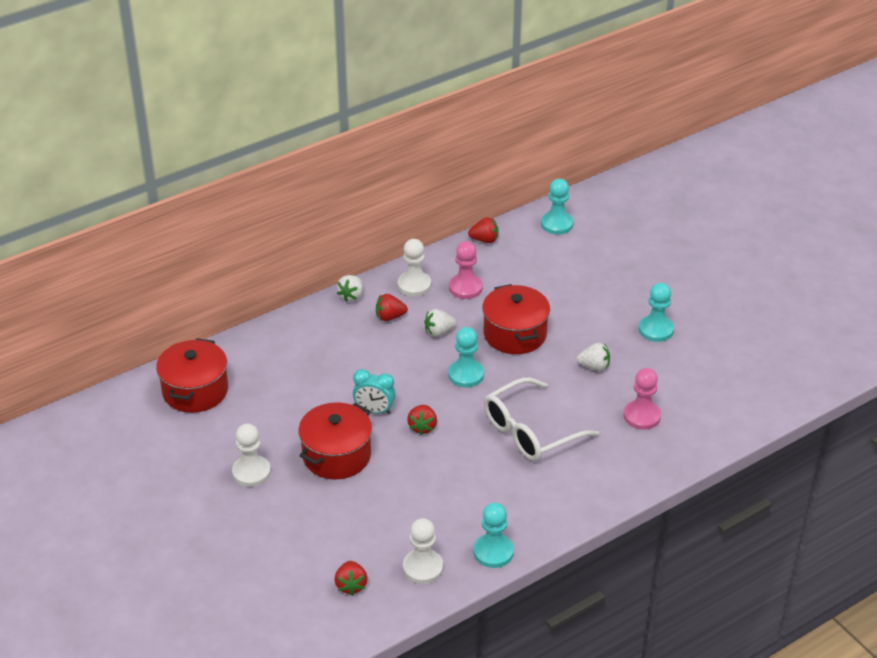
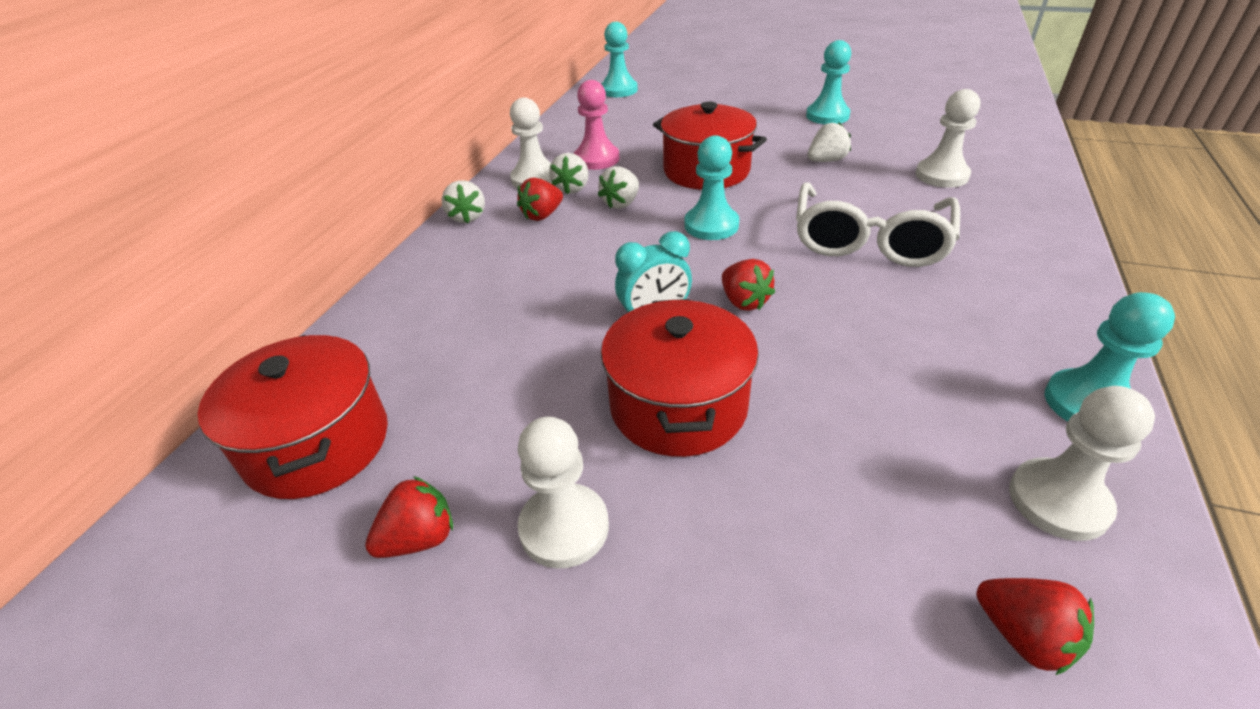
camera: 35 degrees left, 0 degrees up
red strawberry [468,217,499,243] -> red strawberry moved to [365,476,453,558]
pink pawn [624,368,661,430] -> white pawn [915,89,980,188]
none -> white strawberry [549,153,589,194]

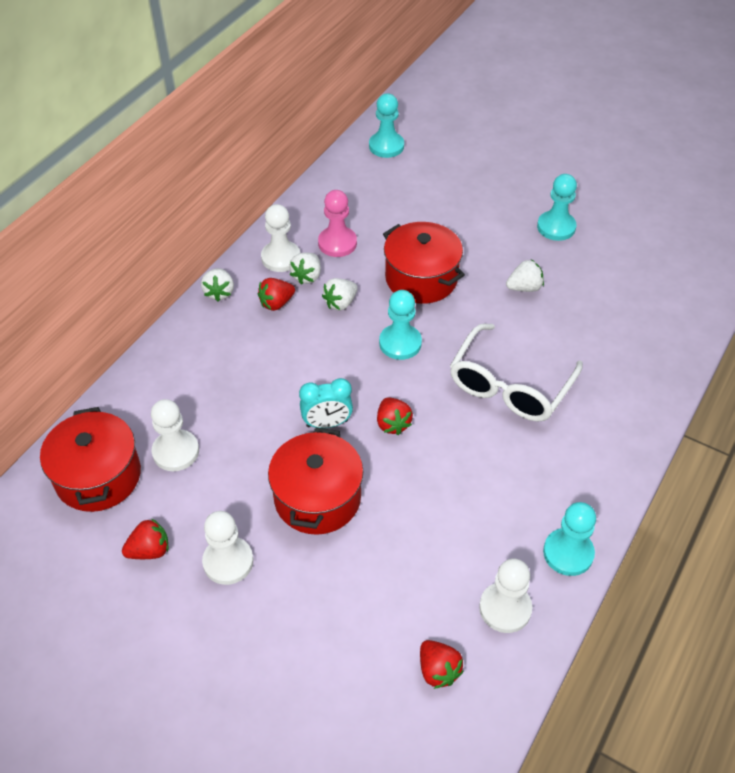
camera: 10 degrees right, 10 degrees up
white pawn [915,89,980,188] -> white pawn moved to [151,399,199,471]

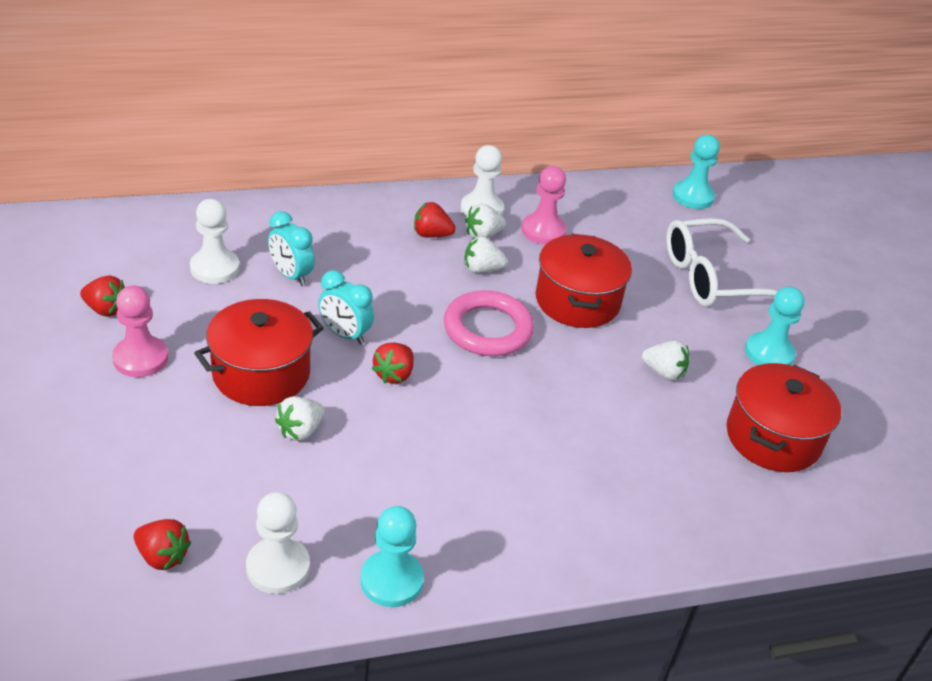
camera: 40 degrees right, 10 degrees down
red pot [40,407,141,512] -> red pot moved to [727,363,841,472]
white strawberry [201,268,234,302] -> white strawberry moved to [275,396,325,441]
white pawn [202,511,253,585] -> pink pawn [112,285,168,377]
turquoise pawn [379,290,422,360] -> pink ring [444,290,534,356]
red strawberry [420,640,464,689] -> red strawberry turned 75 degrees counterclockwise [134,519,191,570]
white glasses [450,324,583,421] -> white glasses moved to [666,218,778,307]
none -> turquoise clock [268,211,315,286]

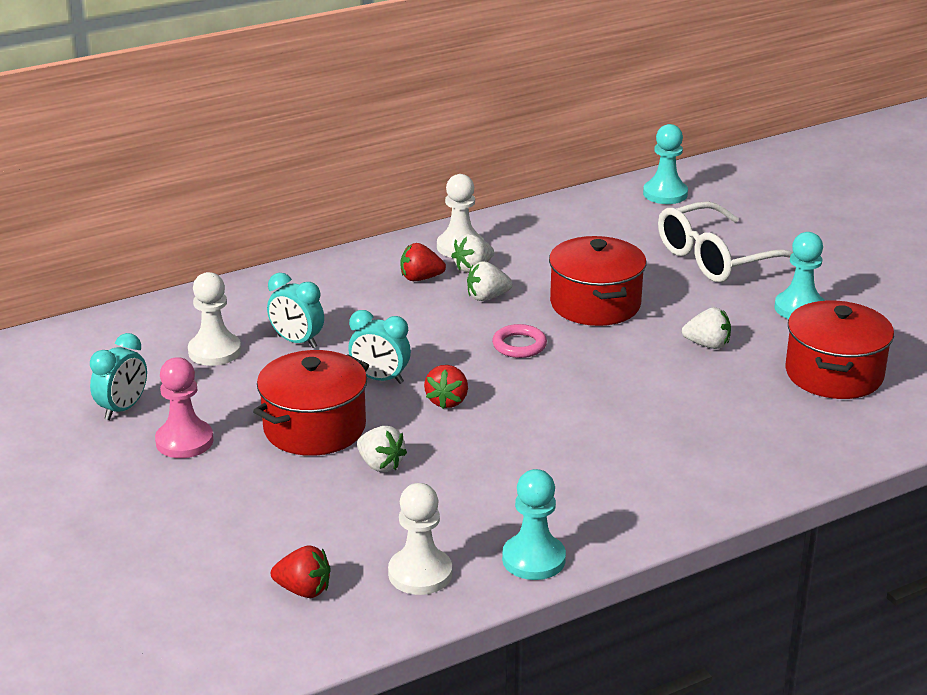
camera: 10 degrees left, 10 degrees down
red strawberry [80,275,125,317] -> turquoise clock [90,333,147,420]
white strawberry [275,396,325,441] -> white strawberry turned 75 degrees counterclockwise [357,426,407,472]
pink ring [444,290,534,356] -> pink ring [492,324,547,358], size x0.57
pink pawn [521,166,566,245] -> none

